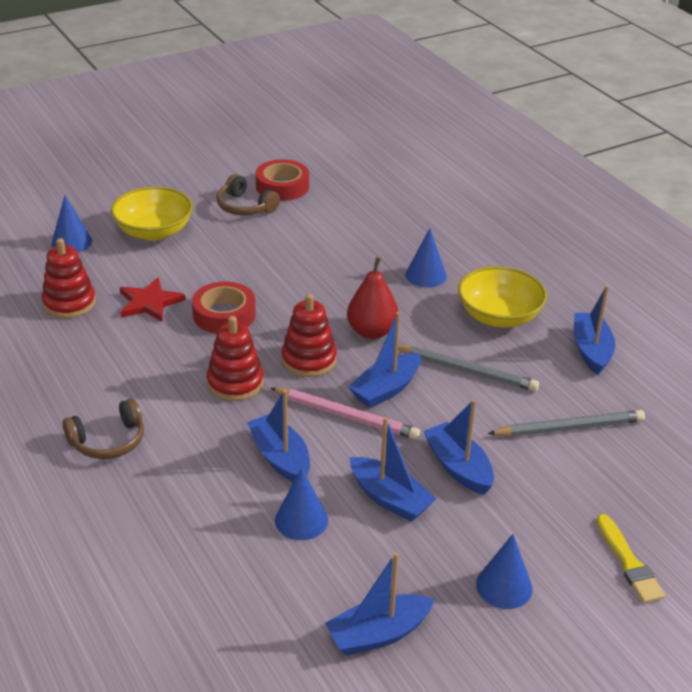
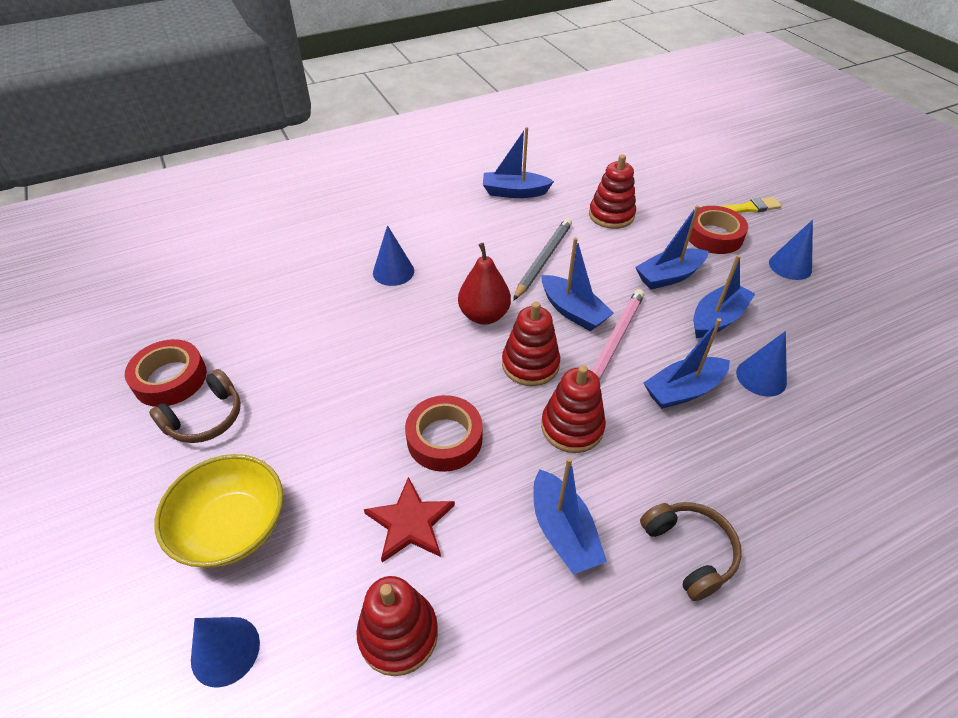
camera: 85 degrees left, 10 degrees up
blue boat [325,552,435,656] -> blue boat moved to [533,457,607,575]
yellow bowl [458,266,547,328] -> none
grey pencil [487,410,645,437] -> red stacking toy [589,154,636,229]
none -> red tape [689,206,748,254]

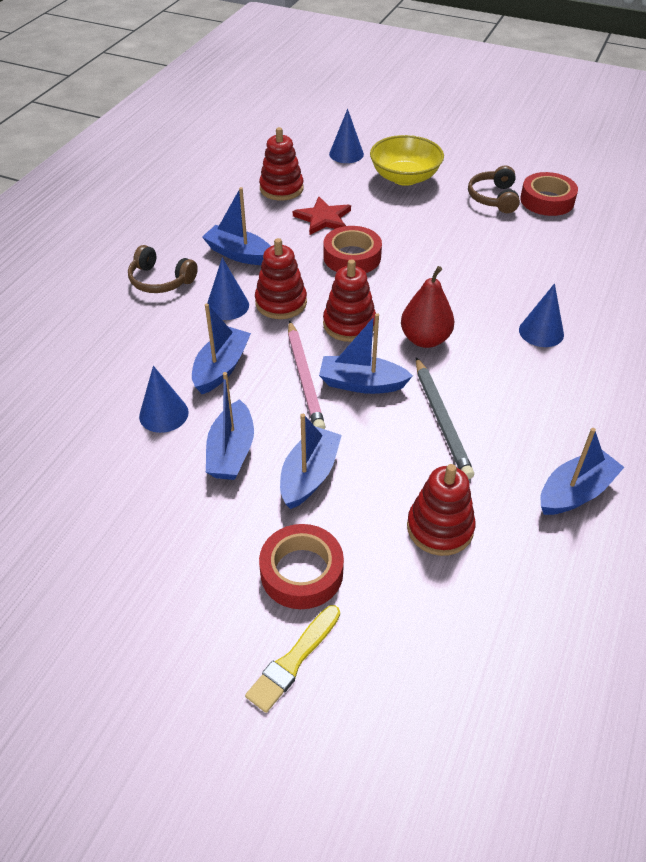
camera: 140 degrees right, 0 degrees up
blue cone [769,220,813,280] -> blue cone moved to [207,258,249,320]

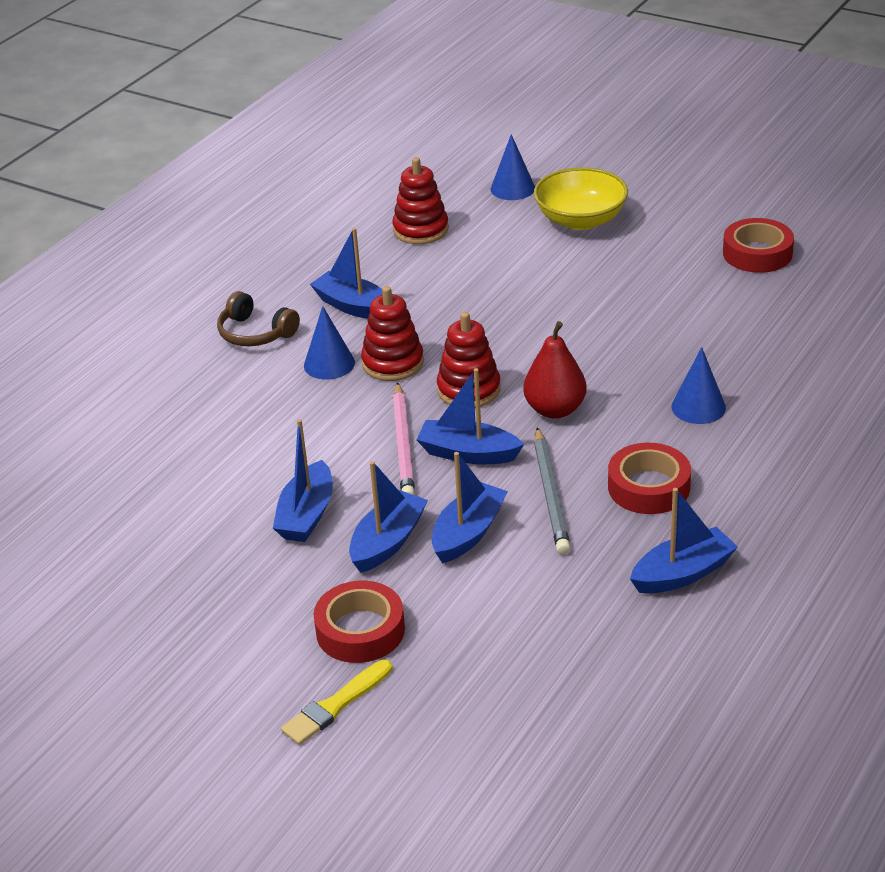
camera: 10 degrees right, 10 degrees down
blue cone [139,366,189,433] -> none
blue boat [192,303,251,394] -> blue boat moved to [432,452,508,564]
red star [293,196,351,235] -> none
red tape [323,226,382,273] -> red tape moved to [608,443,691,514]
red stacking toy [407,464,476,556] -> none
brown headphones [468,165,520,213] -> none

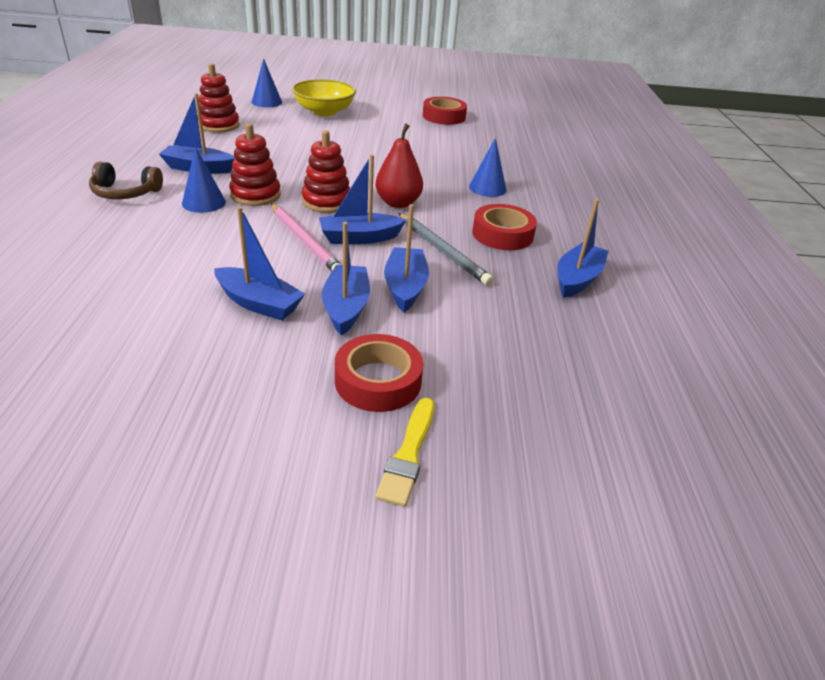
camera: 35 degrees left, 0 degrees up
blue boat [273,419,333,542] -> blue boat turned 45 degrees counterclockwise [214,207,305,320]

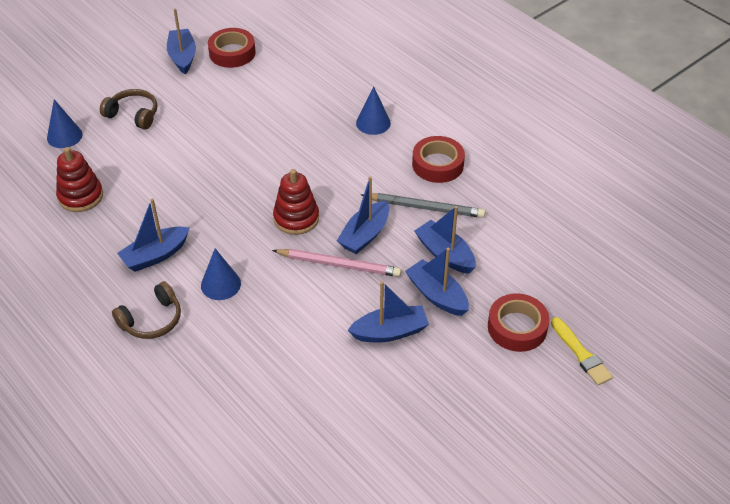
camera: 40 degrees left, 10 degrees up
red stacking toy [229,123,281,206] -> none
yellow bowl [292,79,356,116] -> brown headphones [100,89,157,130]
red pear [375,123,423,208] -> none
blue boat [558,199,609,298] -> blue boat moved to [167,8,196,74]

